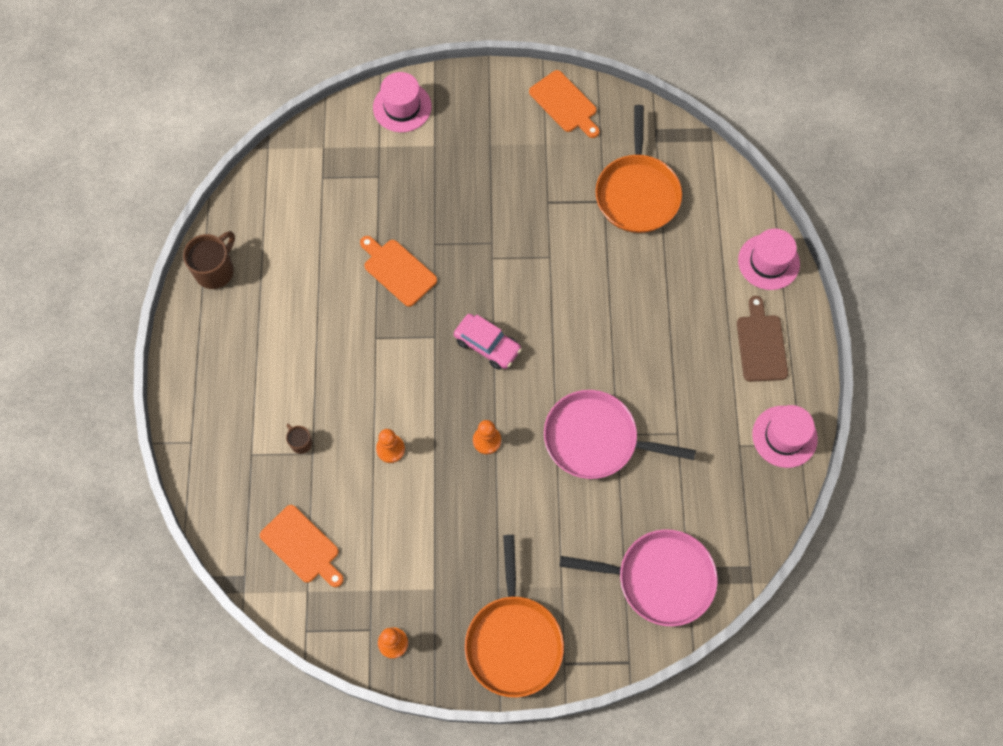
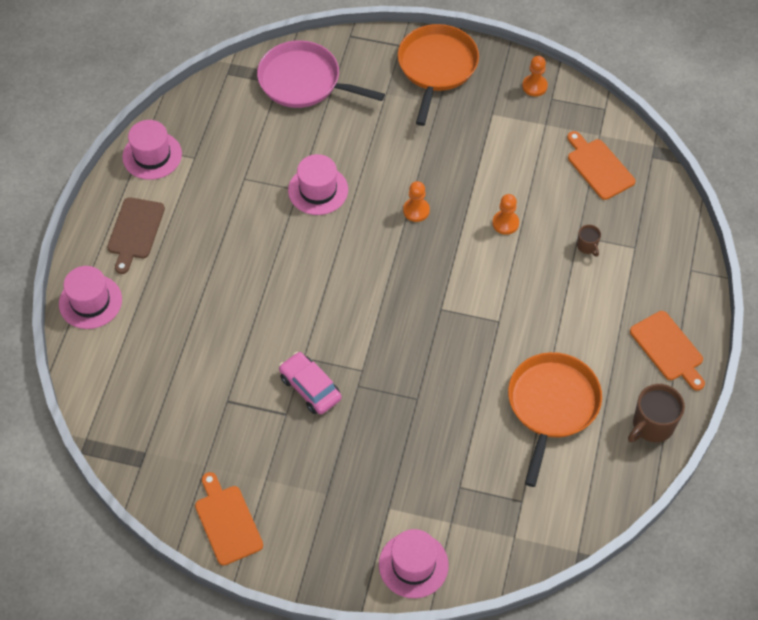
camera: 165 degrees left, 10 degrees down
orange cutting board [360,236,437,307] -> orange cutting board moved to [630,311,705,391]
pink car [454,314,522,370] -> pink car moved to [279,352,341,414]
pink pan [544,390,696,479] -> pink hat [288,154,348,215]
orange pan [595,105,682,233] -> orange pan moved to [508,352,602,487]

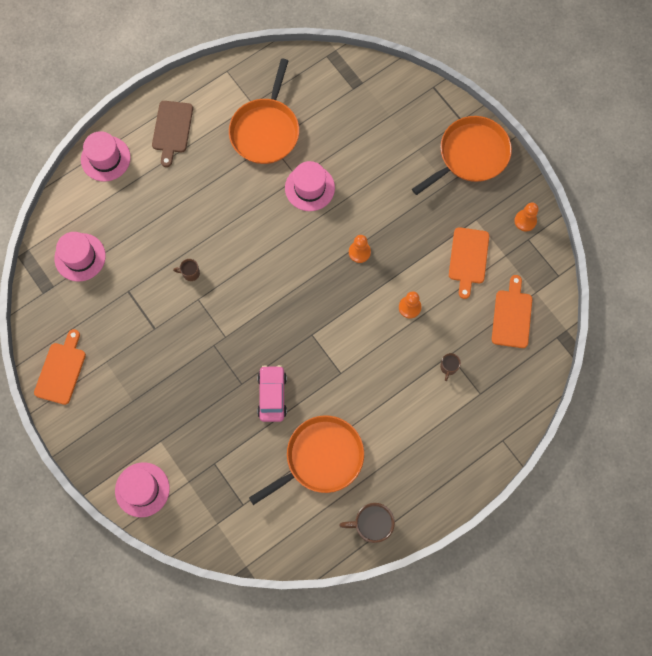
camera: 40 degrees right, 15 degrees up
brown cutting board [107,197,165,274] -> brown cutting board turned 45 degrees counterclockwise [152,101,193,167]
pink hat [122,120,182,180] -> pink hat moved to [54,232,106,282]
pink pan [257,40,385,108] -> none
pink car [279,352,341,414] -> pink car moved to [257,365,287,422]
orange cutting board [630,311,705,391] -> orange cutting board moved to [449,227,489,299]
none -> brown mug [173,259,200,281]
none -> orange pan [229,59,299,164]

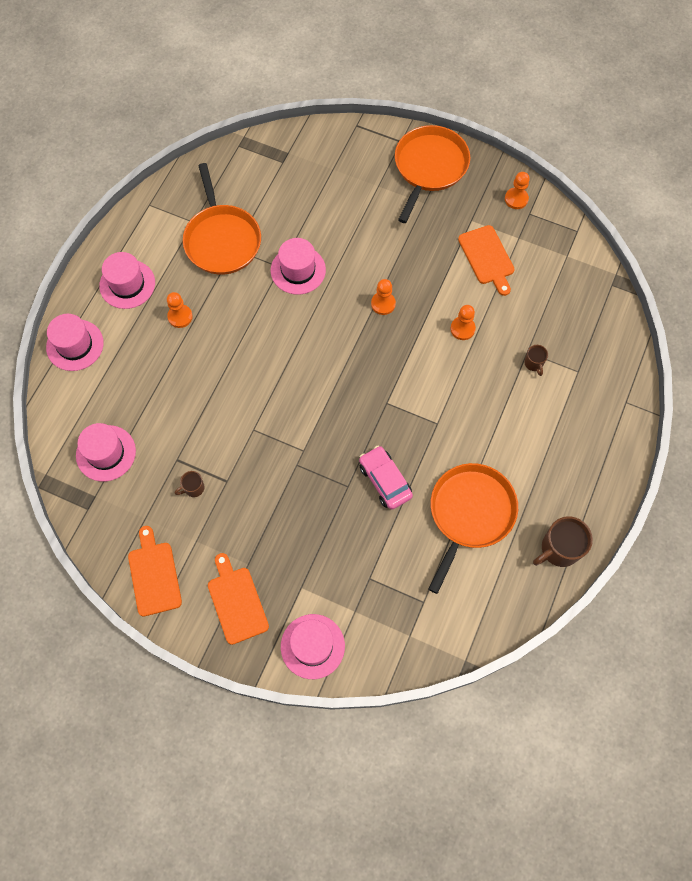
camera: 30 degrees left, 5 degrees down
brown cutting board [152,101,193,167] -> pink hat [99,252,155,309]
brown mug [173,259,200,281] -> brown mug moved to [174,471,204,497]
orange cutting board [492,275,532,348] -> orange cutting board moved to [208,553,269,645]
none -> orange pawn [167,292,193,328]

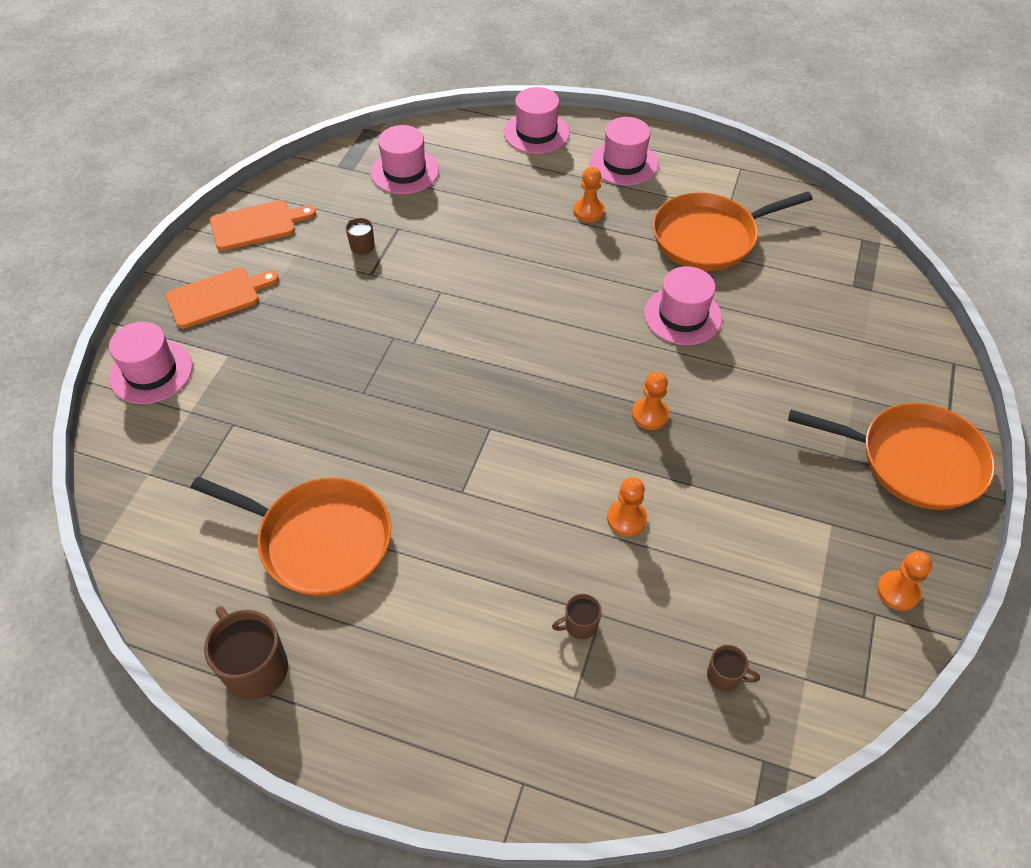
camera: 85 degrees right, 15 degrees down
pink car [359,446,413,510] -> none
orange cutting board [458,225,515,296] -> none
none -> brown mug [707,645,760,691]

